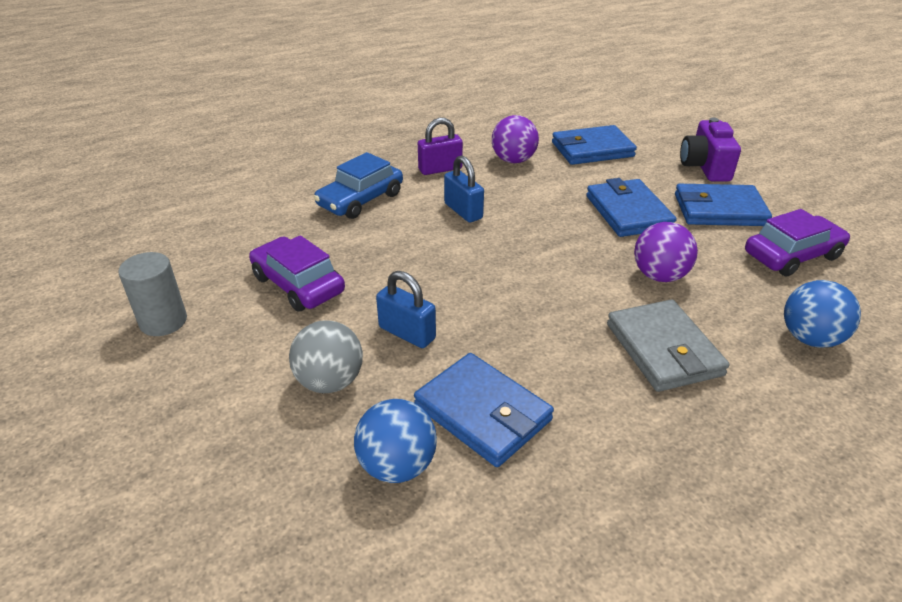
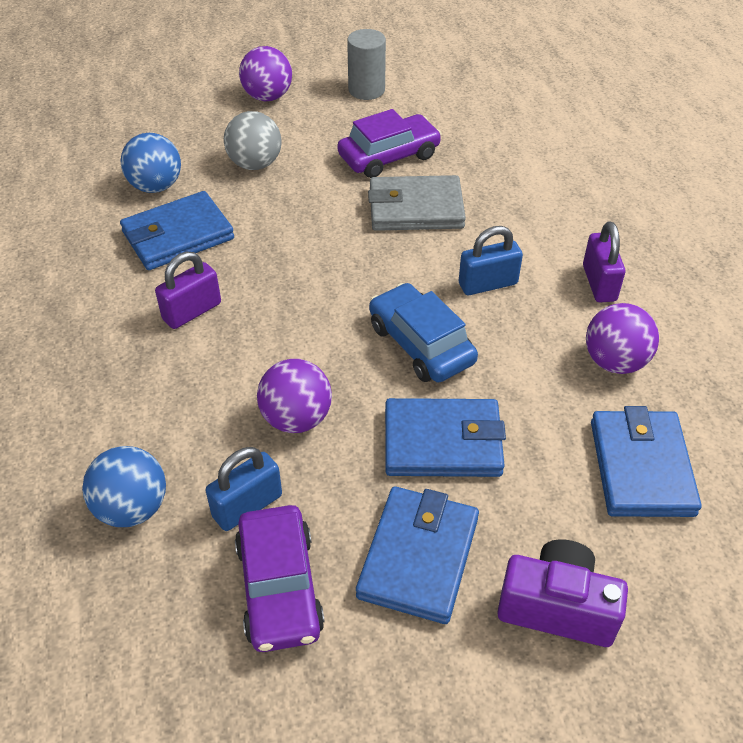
camera: 105 degrees right, 10 degrees up
blue car [314,152,403,219] -> blue car moved to [369,283,478,382]
blue padlock [376,271,436,348] -> blue padlock moved to [205,447,282,531]
grey wallet [607,300,729,392] -> grey wallet moved to [368,175,466,231]
none -> purple padlock [155,252,221,329]
none -> purple ball [239,46,292,101]

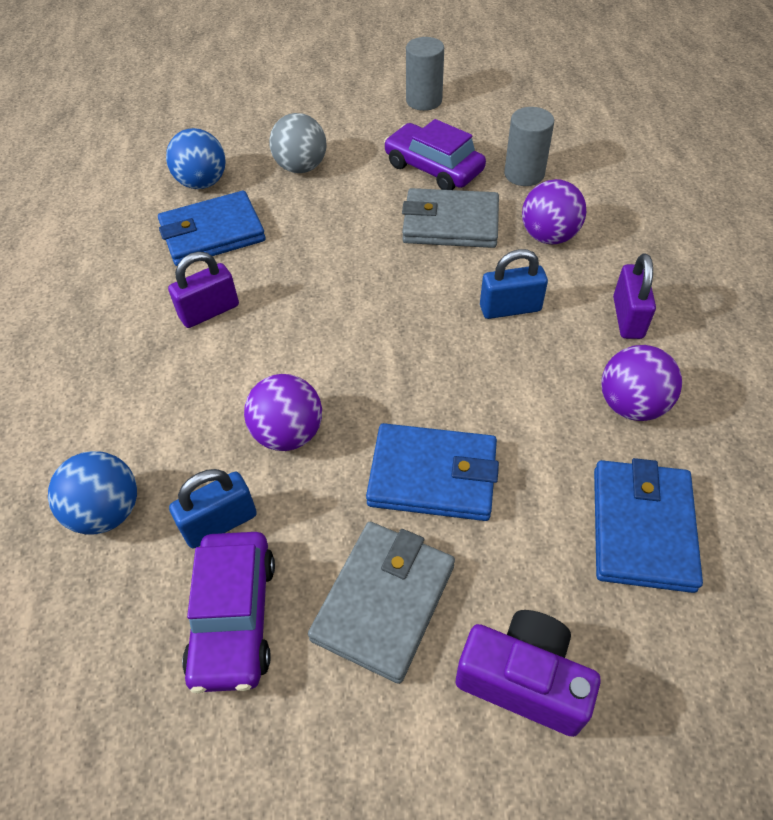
camera: 10 degrees right, 5 degrees up
purple ball [239,46,292,101] -> purple ball moved to [522,179,586,244]
purple car [337,109,442,178] -> purple car turned 120 degrees counterclockwise [384,119,486,190]
blue wallet [356,486,479,624] -> grey wallet [308,522,455,684]
blue car [369,283,478,382] -> none
none -> grey cylinder [504,107,554,186]

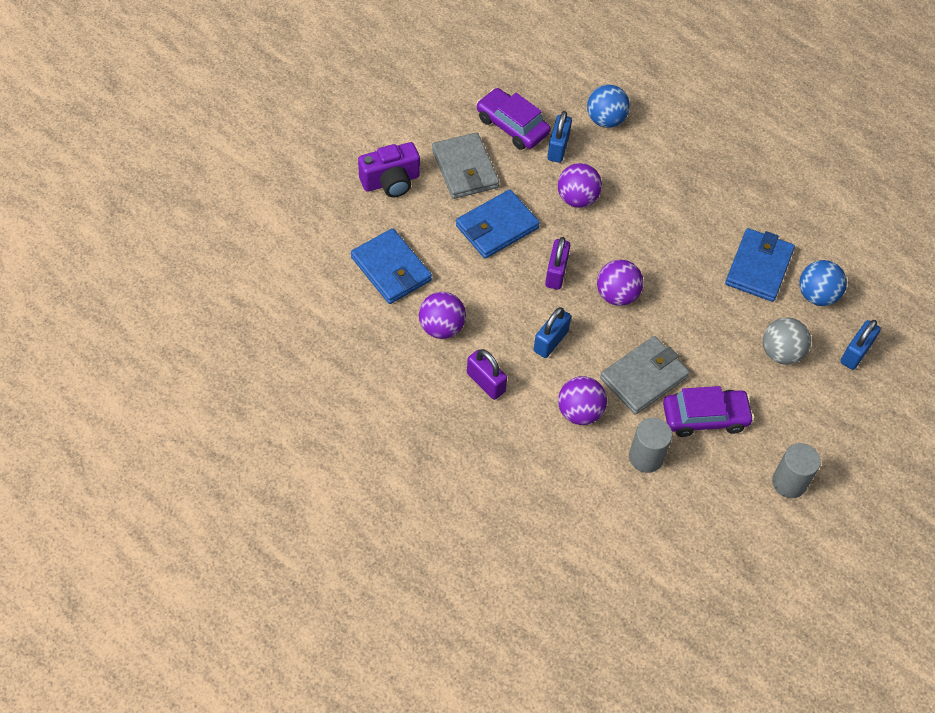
camera: 130 degrees right, 5 degrees up
purple padlock [168,252,239,328] -> purple padlock moved to [545,237,570,290]
none -> purple ball [597,260,643,306]
none -> blue padlock [840,320,881,370]

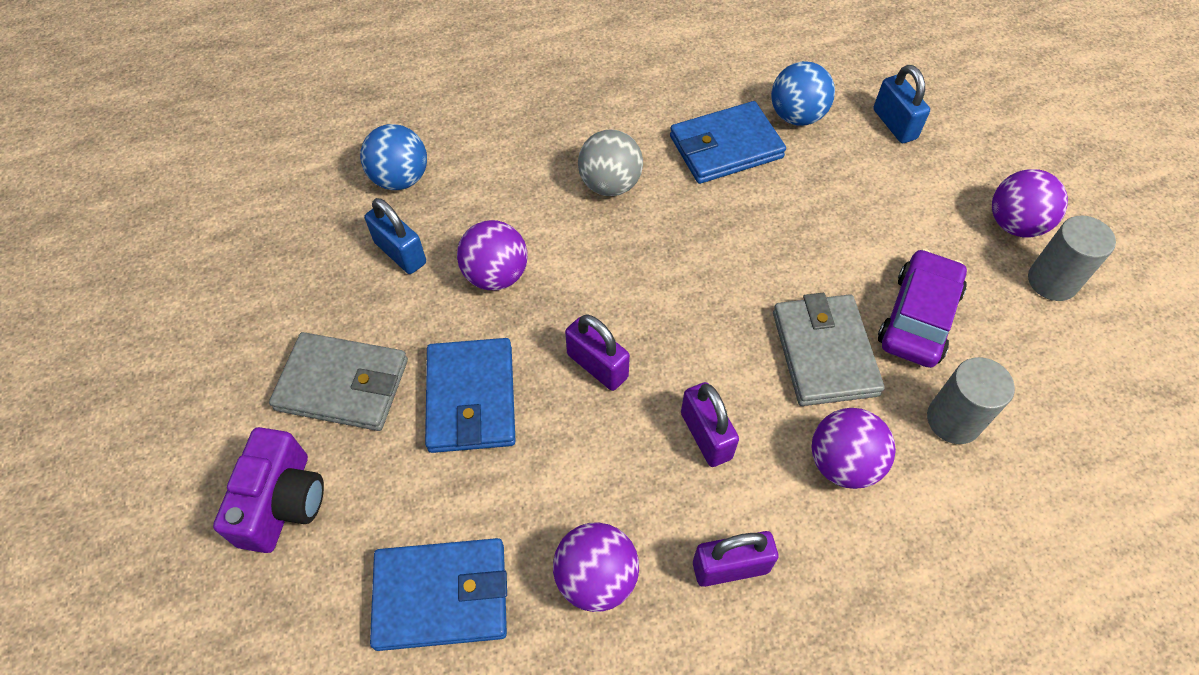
camera: 55 degrees left, 0 degrees up
purple car [477,88,551,150] -> none
blue padlock [534,307,571,358] -> purple padlock [681,382,739,467]
purple ball [597,260,643,306] -> purple ball moved to [992,169,1068,238]
blue wallet [725,228,795,302] -> blue wallet turned 75 degrees counterclockwise [670,101,786,184]
grey ball [763,317,811,365] -> grey ball moved to [578,130,643,196]

